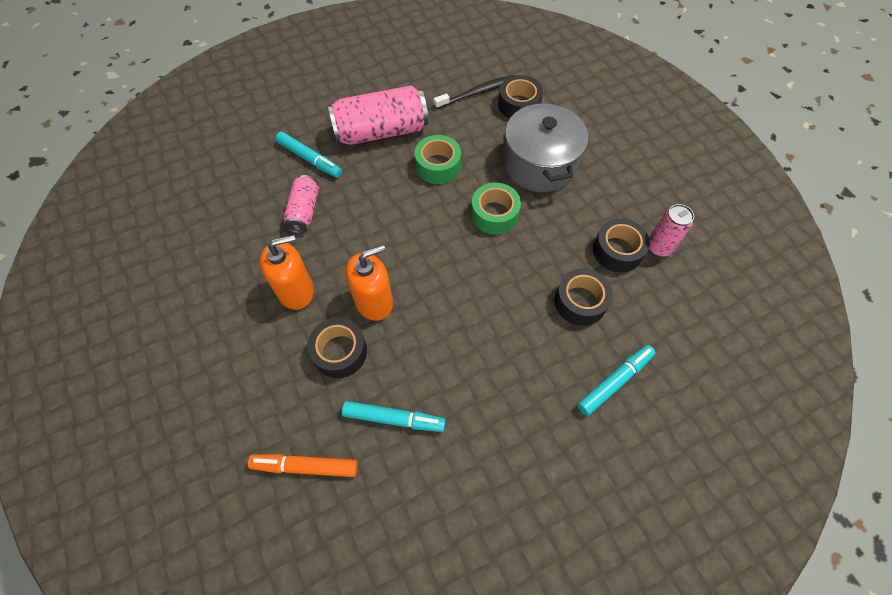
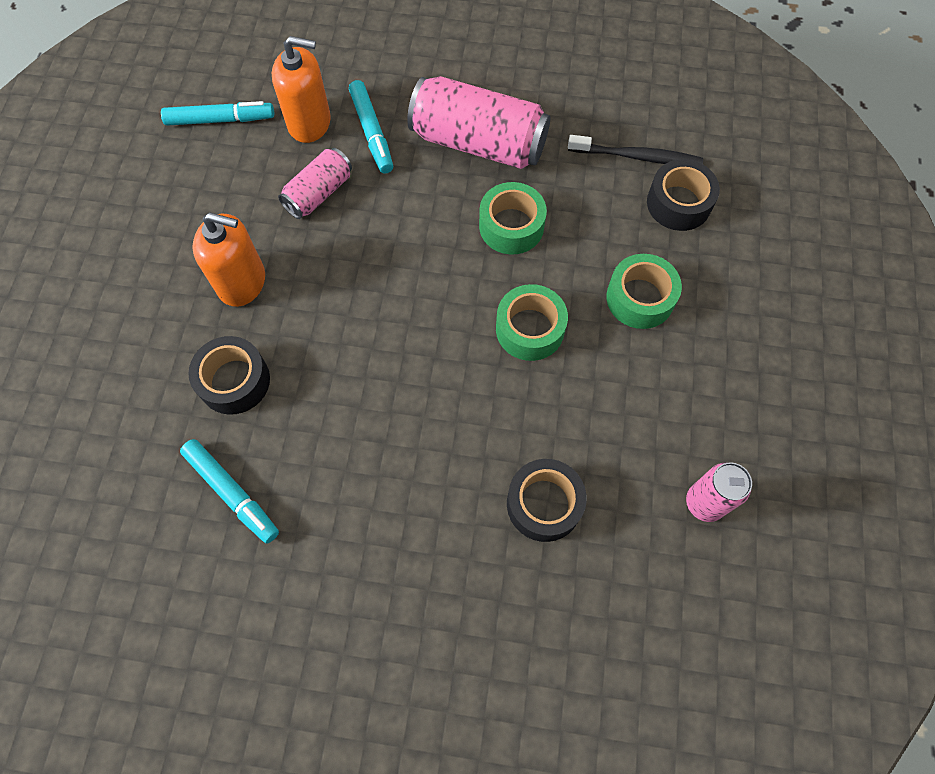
camera: 35 degrees right, 5 degrees up
orange marker [248,454,358,477] -> none
orange soap dispenser [345,245,393,321] -> orange soap dispenser moved to [271,36,331,143]
grey pot [503,101,588,192] -> green tape [606,254,682,329]
turquoise marker [577,345,655,416] -> turquoise marker moved to [161,101,274,126]
black tape [593,218,650,273] -> none

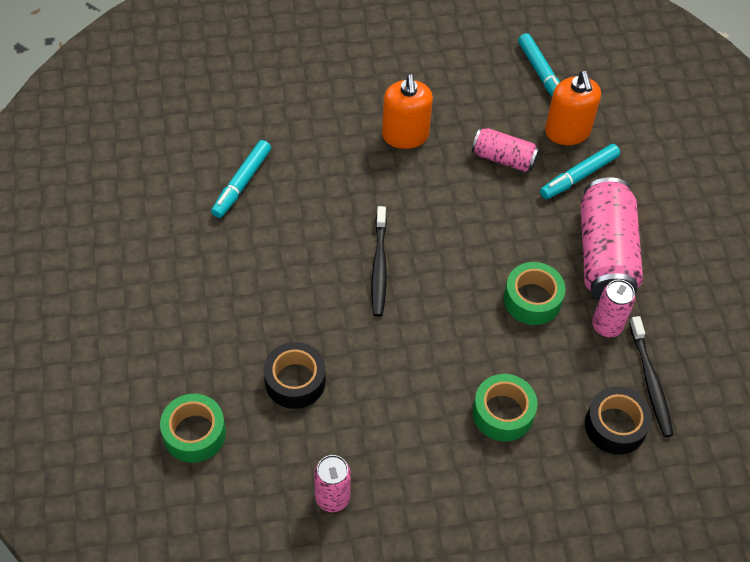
camera: 70 degrees right, 10 degrees down
black tape [189,336,270,415] -> none
green tape [496,284,568,361] -> green tape moved to [160,394,226,463]
none -> black toothbrush [372,206,387,317]
none -> pink can [592,280,635,337]

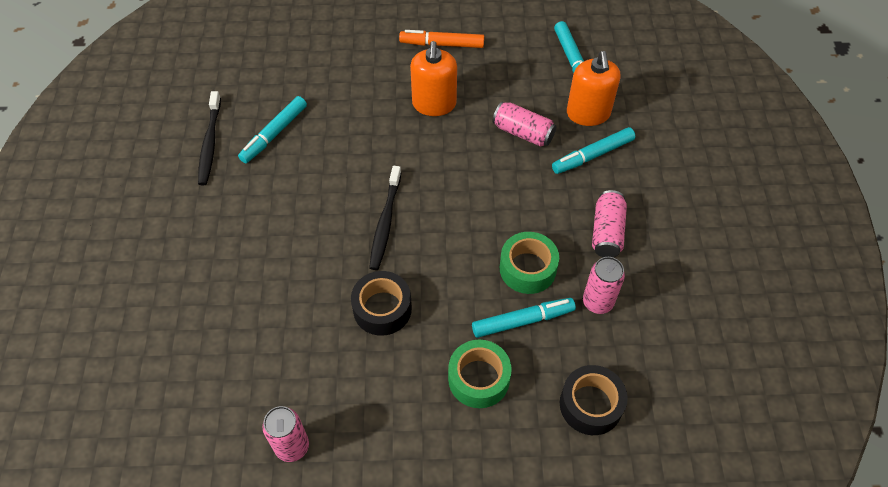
camera: 10 degrees right, 0 degrees up
green tape [160,394,226,463] -> none
black tape [264,342,326,409] -> black tape moved to [351,271,412,336]
pink can [580,177,643,300] -> pink can [592,190,627,257], size x0.56
black toothbrush [629,316,673,437] -> black toothbrush moved to [198,91,221,185]
none -> orange marker [399,30,484,48]
none -> turquoise marker [472,298,576,338]

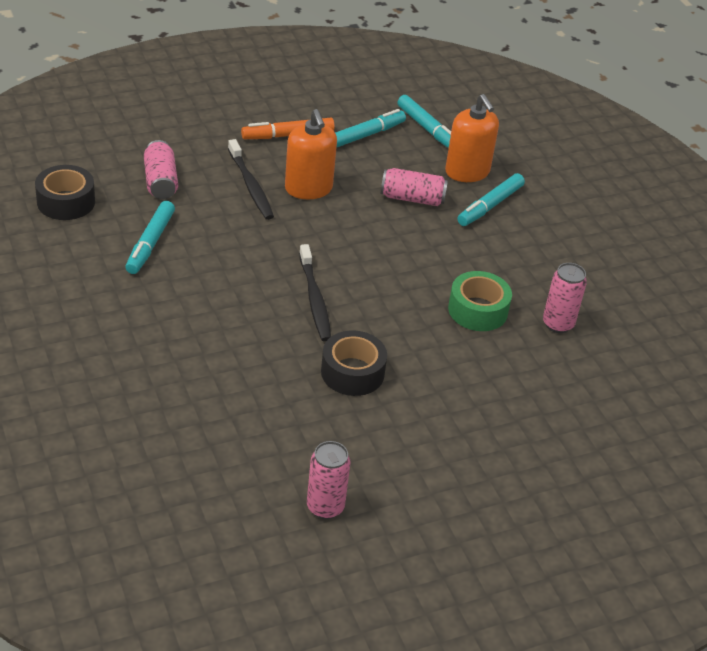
camera: 25 degrees left, 15 degrees down
black toothbrush [198,91,221,185] -> black toothbrush moved to [228,139,274,220]
green tape [448,340,512,408] -> none
turquoise marker [472,298,576,338] -> turquoise marker moved to [335,109,406,147]
black tape [560,365,628,435] -> black tape moved to [35,165,95,220]
pink can [592,190,627,257] -> pink can moved to [144,140,178,199]

